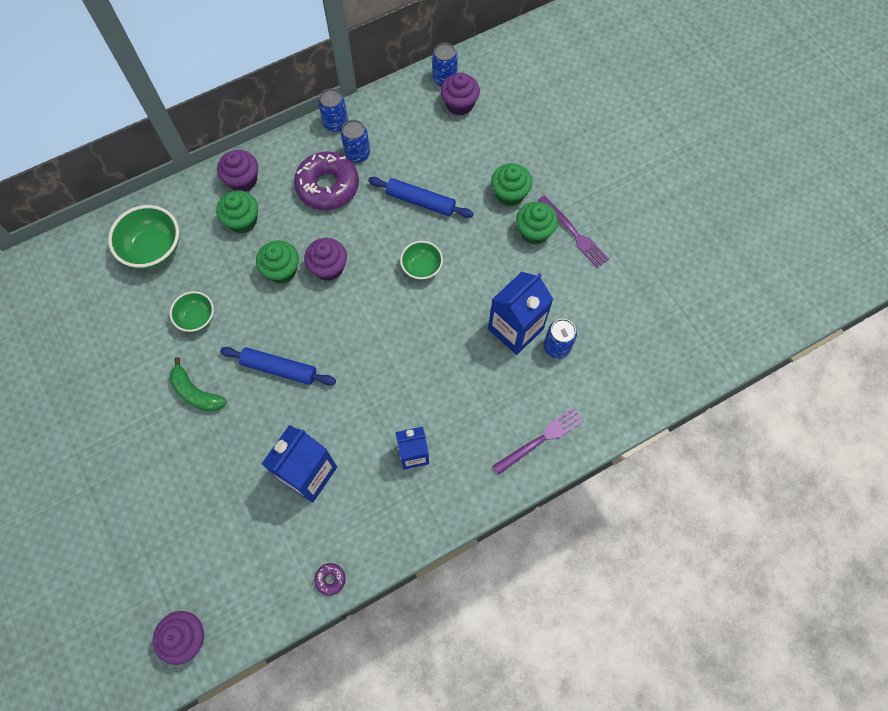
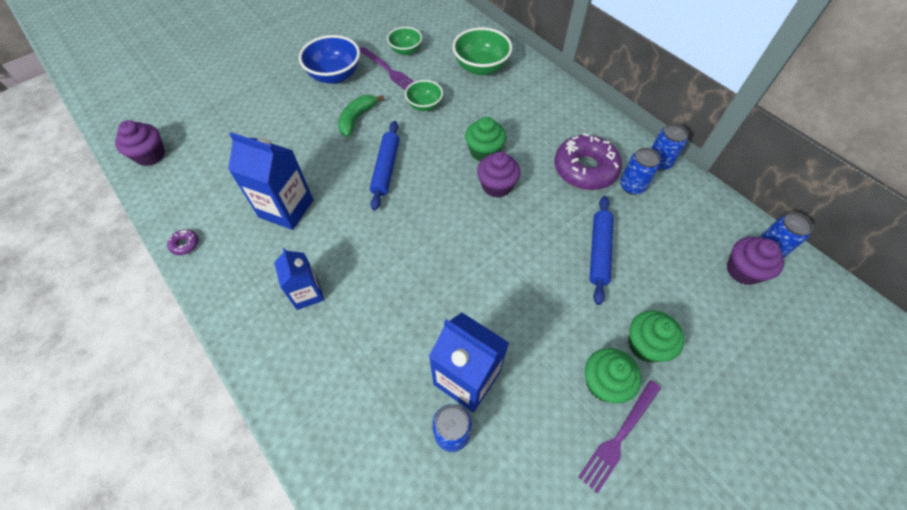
camera: 80 degrees right, 10 degrees down
green cupcake [216,190,258,233] -> none
purple cupcake [217,150,258,192] -> none
green bowl [400,241,443,280] -> green bowl moved to [387,27,422,55]
purple fork [493,407,584,475] -> purple fork moved to [360,47,414,90]
none -> blue bowl [299,35,360,84]

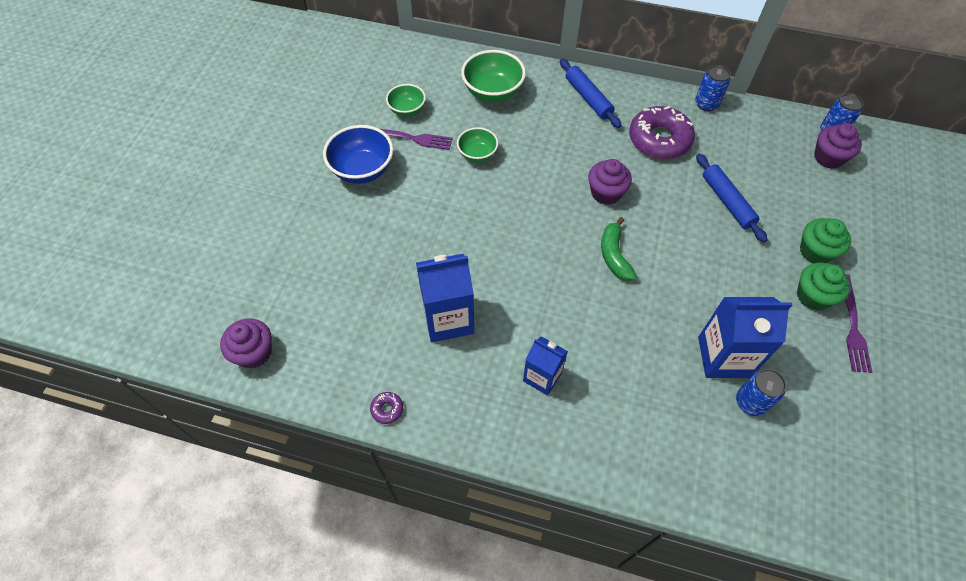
camera: 35 degrees left, 0 degrees up
green banana [338,95,384,137] -> green banana moved to [601,217,637,281]
blue rolling pin [370,121,399,211] -> blue rolling pin moved to [560,59,622,128]
green cupcake [465,117,506,161] -> none
blue can [620,148,660,195] -> none

